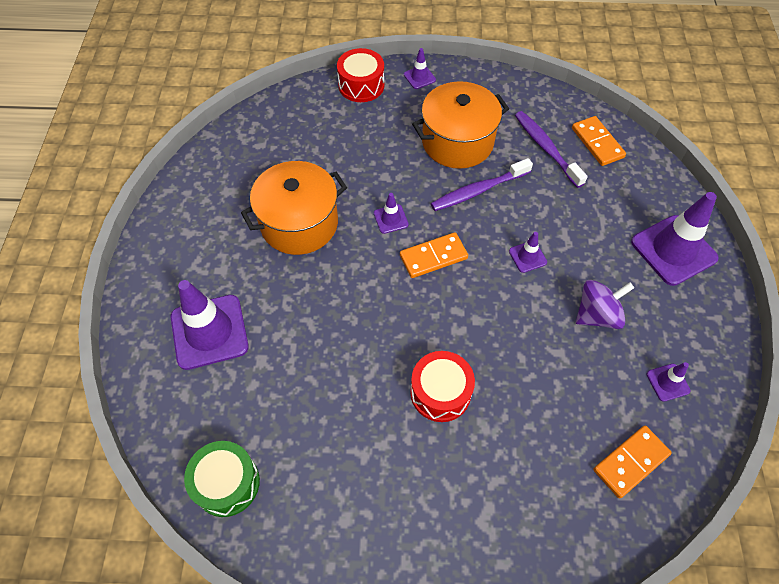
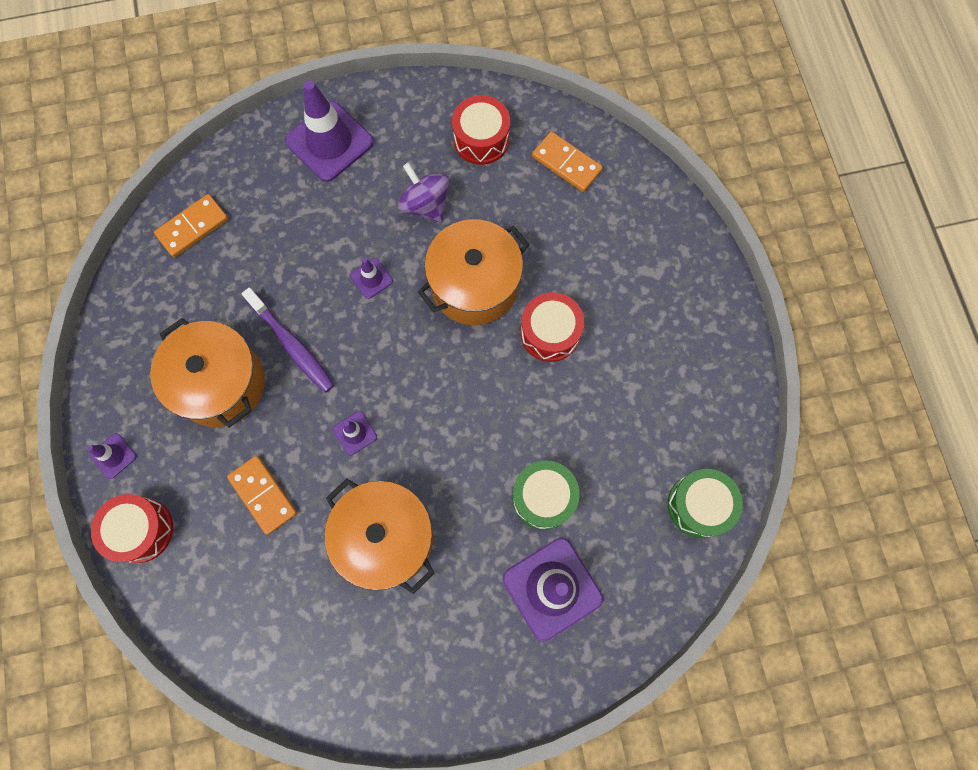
camera: 105 degrees left, 15 degrees up
orange domino [400,232,468,278] -> orange domino moved to [227,456,297,535]
purple toothbrush [515,111,588,188] -> none
purple traffic cone [647,362,691,402] -> red drum [452,95,510,165]
none -> orange pot [418,219,529,325]
none -> green drum [512,461,580,530]

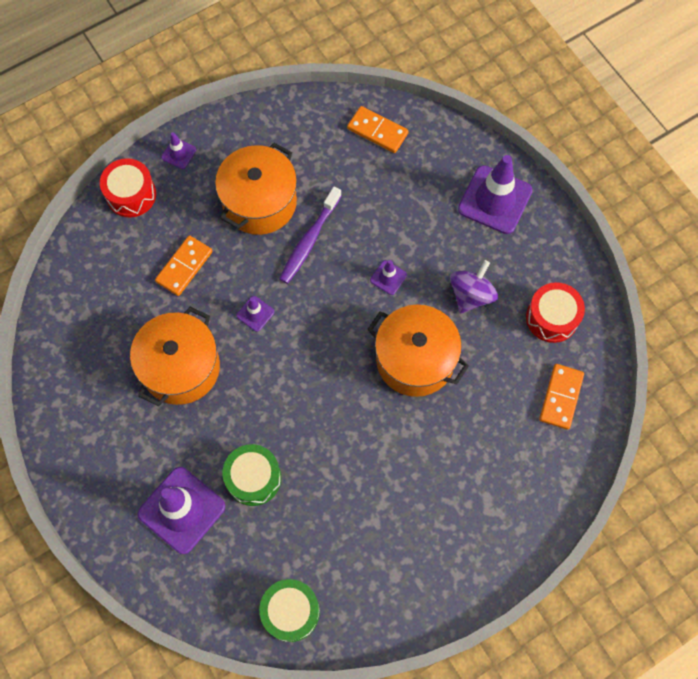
camera: 70 degrees right, 5 degrees down
red drum [520,292,584,362] -> none

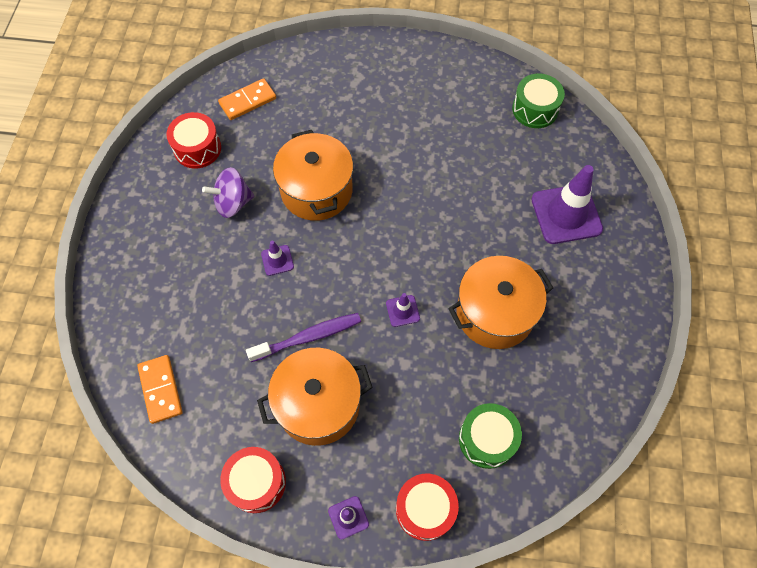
camera: 140 degrees left, 5 degrees down
orange domino [155,235,213,296] -> none
green drum [222,444,281,506] -> green drum moved to [459,403,522,469]
purple traffic cone [458,155,532,234] -> none
none -> red drum [220,447,286,513]

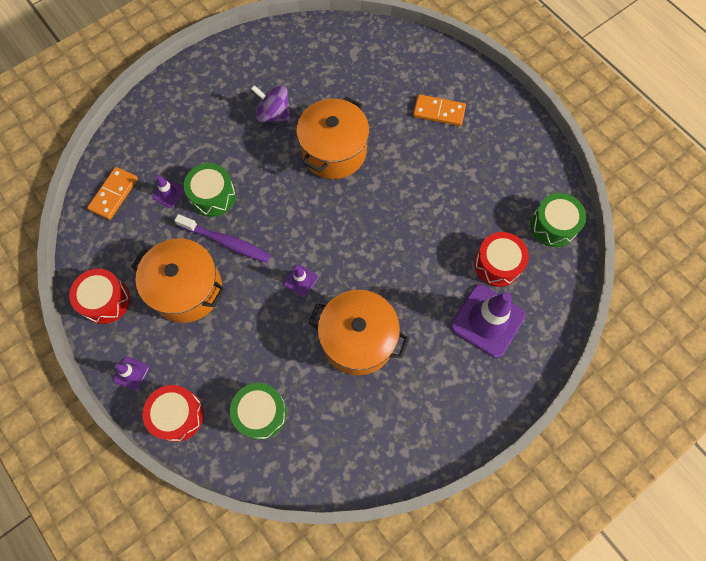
camera: 45 degrees right, 5 degrees up
red drum [166,112,221,168] -> red drum moved to [474,232,529,287]
orange domino [218,78,276,120] -> orange domino moved to [413,94,466,126]
purple traffic cone [261,241,294,276] -> purple traffic cone moved to [152,175,185,208]
none -> green drum [184,163,236,217]

